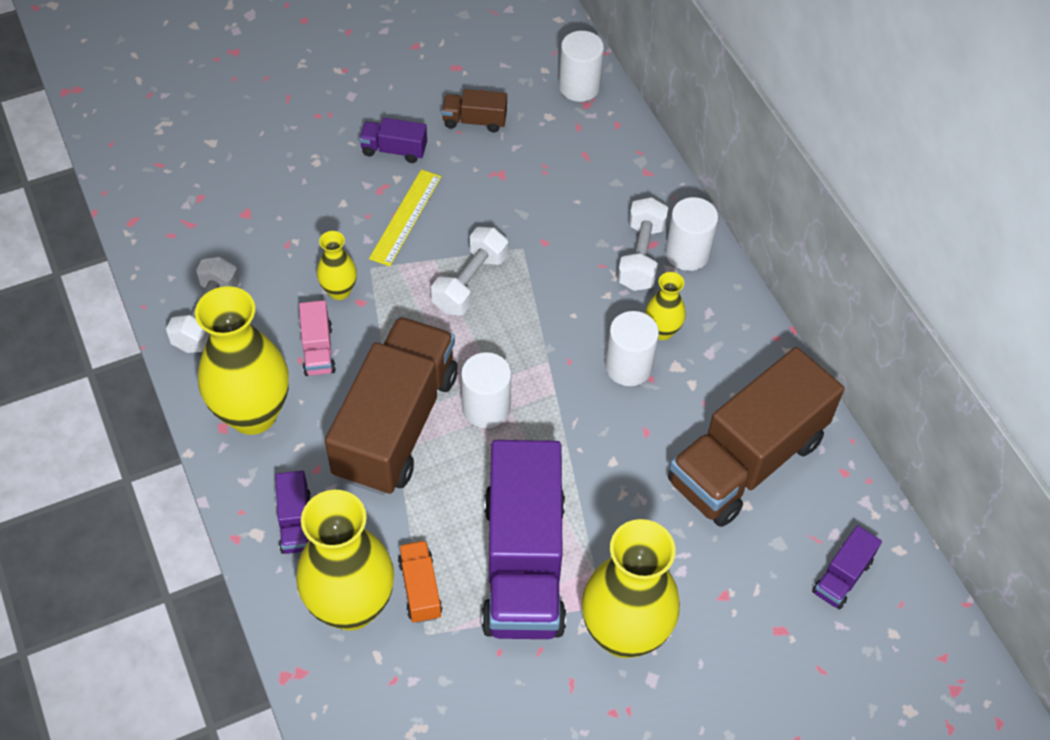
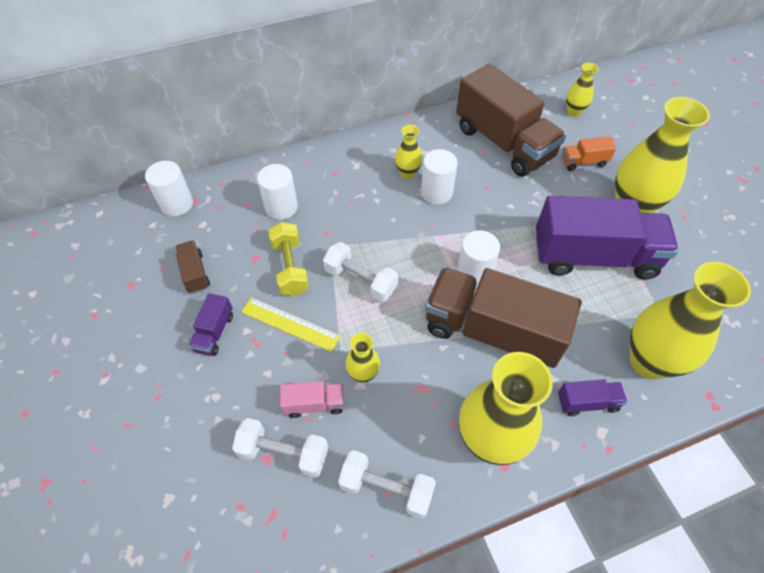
camera: 85 degrees left, 0 degrees up
pink truck [299,300,336,376] -> pink truck moved to [280,381,344,418]
orange truck [398,540,442,623] -> orange truck moved to [562,136,616,171]
brown truck [442,89,507,132] -> brown truck turned 150 degrees clockwise [176,240,210,293]
white dumbbell [617,197,668,291] -> white dumbbell moved to [232,418,328,478]
white cylinder [665,197,718,271] -> white cylinder moved to [257,164,298,220]
purple truck [812,525,882,609] -> yellow vase [566,63,599,117]
none -> yellow dumbbell [268,222,309,296]

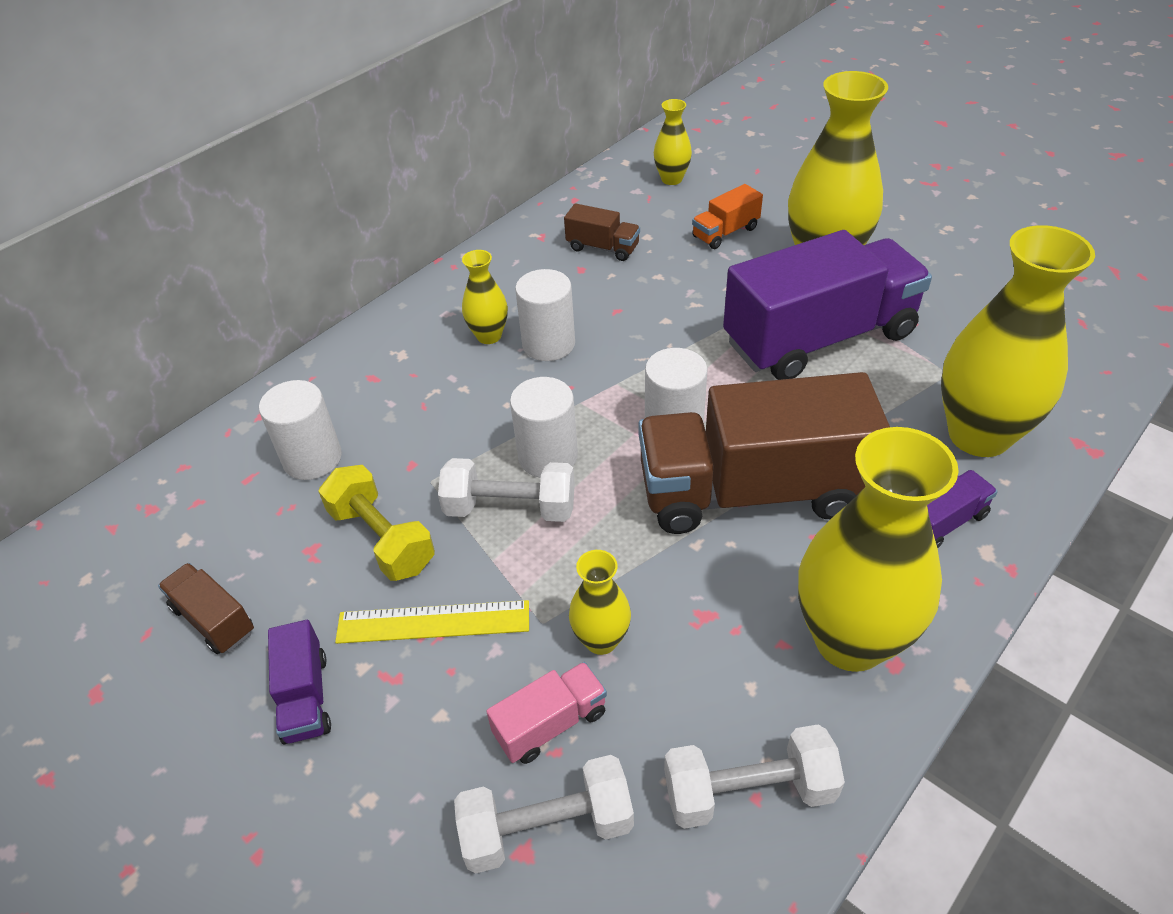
camera: 25 degrees left, 10 degrees down
white cylinder [145,161,193,216] -> white cylinder moved to [510,377,578,478]
brown truck [456,64,566,177] -> brown truck [564,203,640,261], size x0.42

